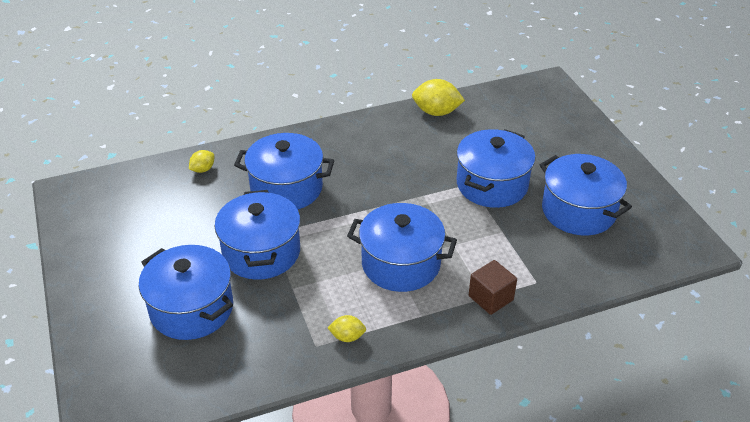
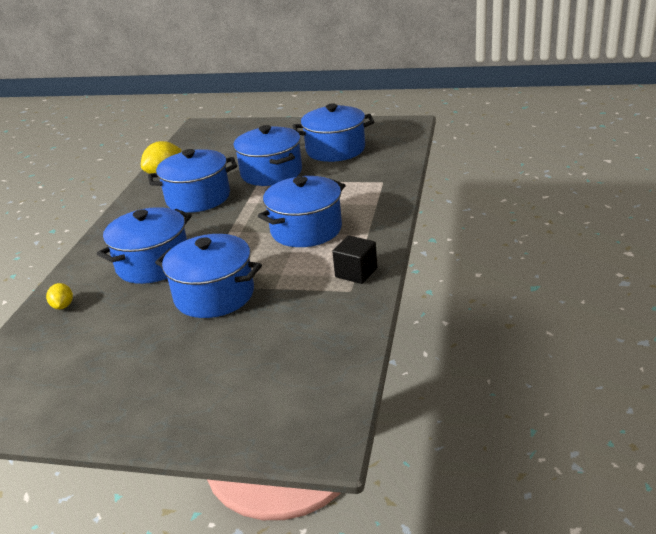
camera: 55 degrees left, 10 degrees down
blue pot [139,245,233,340] -> blue pot moved to [148,149,237,213]
yellow lemon [328,315,366,342] -> black cube [332,236,377,284]
brown cube [469,260,517,315] -> none

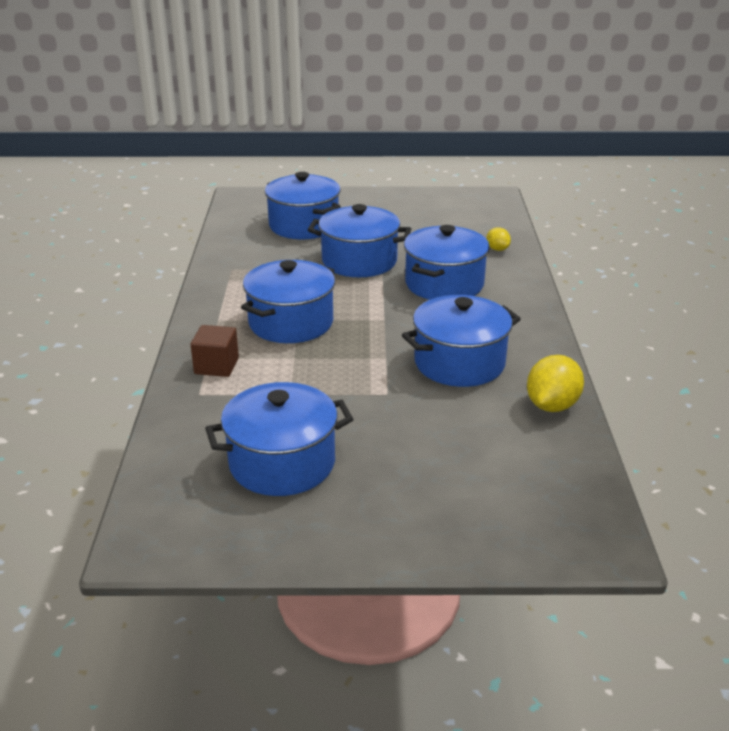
camera: 165 degrees right, 0 degrees up
blue pot [233,125,302,186] -> blue pot moved to [265,172,341,239]
black cube [332,236,377,284] -> none
none -> brown cube [191,325,239,377]

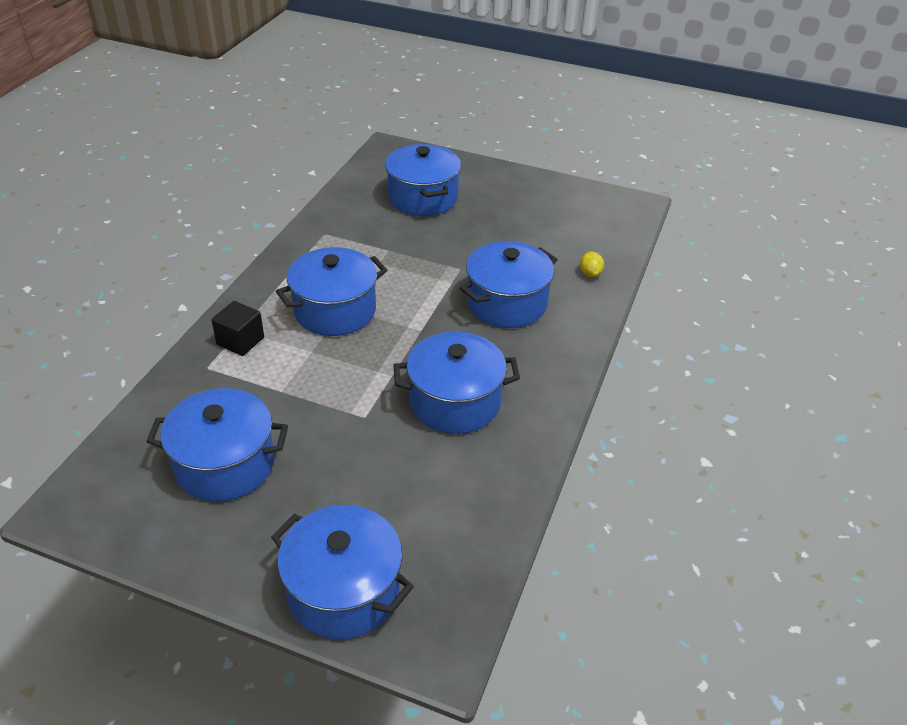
camera: 20 degrees right, 10 degrees up
brown cube [191,325,239,377] -> black cube [211,301,264,356]
blue pot [308,204,411,277] -> blue pot moved to [271,505,414,640]
yellow lemon [527,355,584,412] -> none

